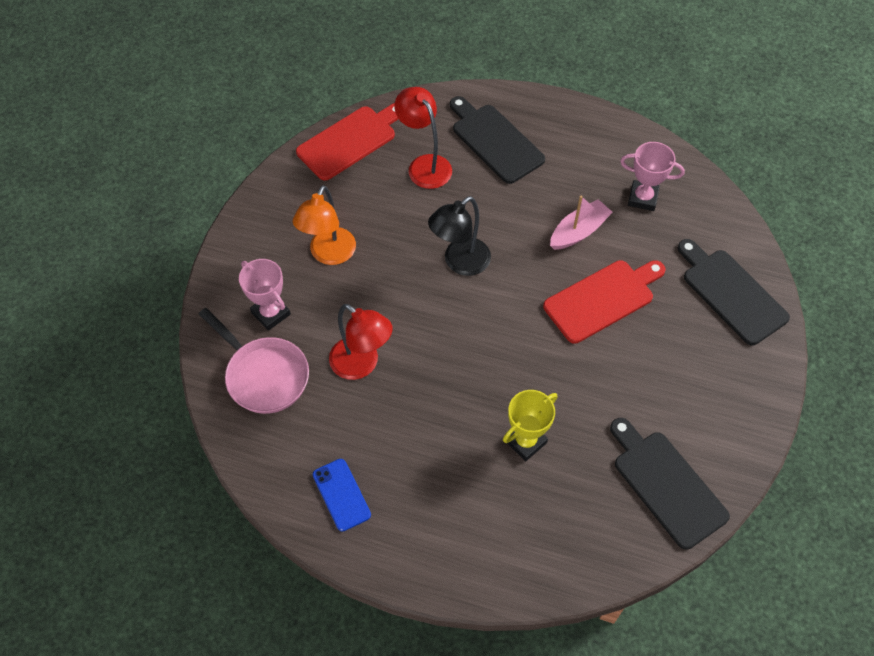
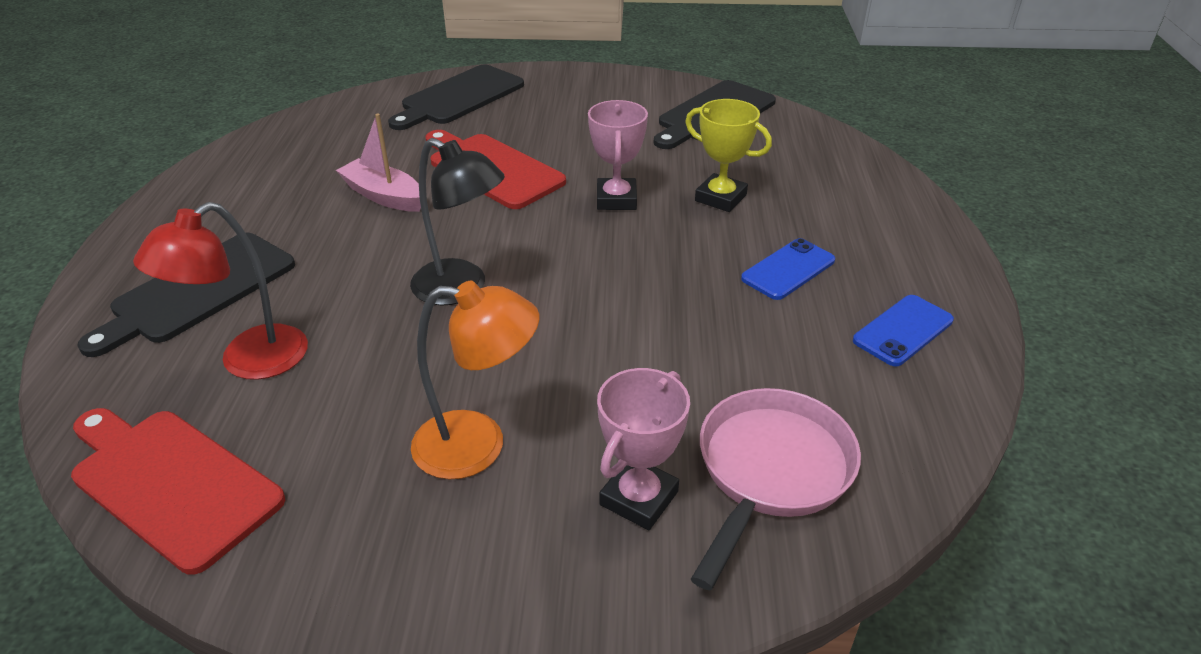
camera: 105 degrees left, 20 degrees down
red lamp [329,304,393,380] -> none
pink trophy [620,142,685,211] -> pink trophy moved to [588,100,648,210]
none -> blue phone [741,238,835,300]

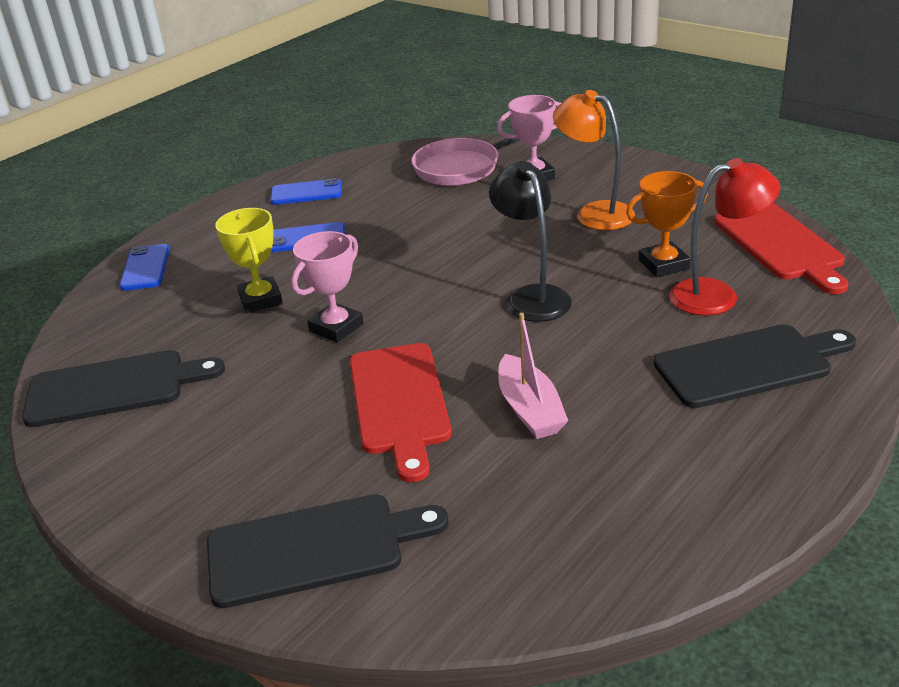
camera: 140 degrees left, 5 degrees down
none -> blue phone [120,244,170,291]
none -> orange trophy [626,171,708,277]

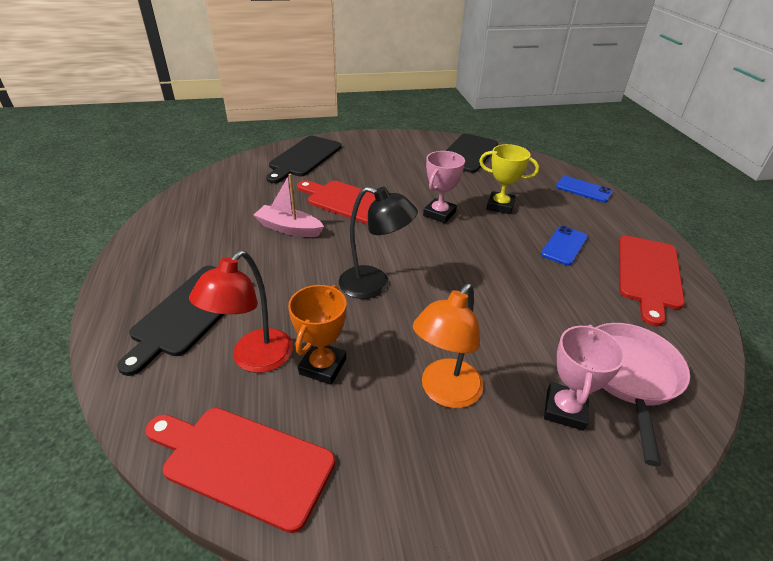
camera: 125 degrees right, 5 degrees up
blue phone [270,178,342,205] -> red cutting board [619,236,685,327]
pink trophy [291,231,363,343] -> pink trophy turned 45 degrees clockwise [423,151,465,223]
orange lamp [553,90,635,230] -> orange lamp turned 135 degrees clockwise [413,284,484,408]

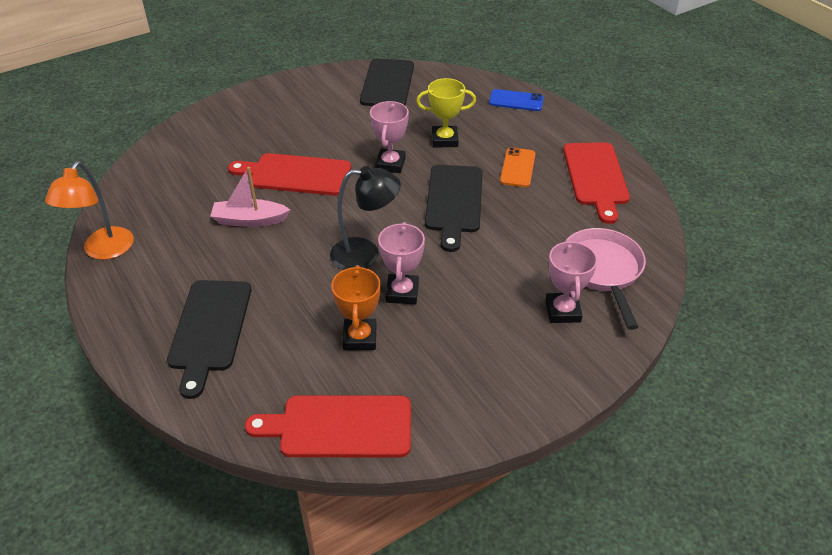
camera: 20 degrees left, 5 degrees up
red lamp [189,250,293,373] -> none
black cutting board [266,136,342,183] -> black cutting board moved to [425,165,483,252]
orange lamp [413,284,484,408] -> orange lamp moved to [45,161,134,260]
blue phone [541,226,588,266] -> orange phone [500,147,536,187]
none -> pink trophy [378,222,425,304]

